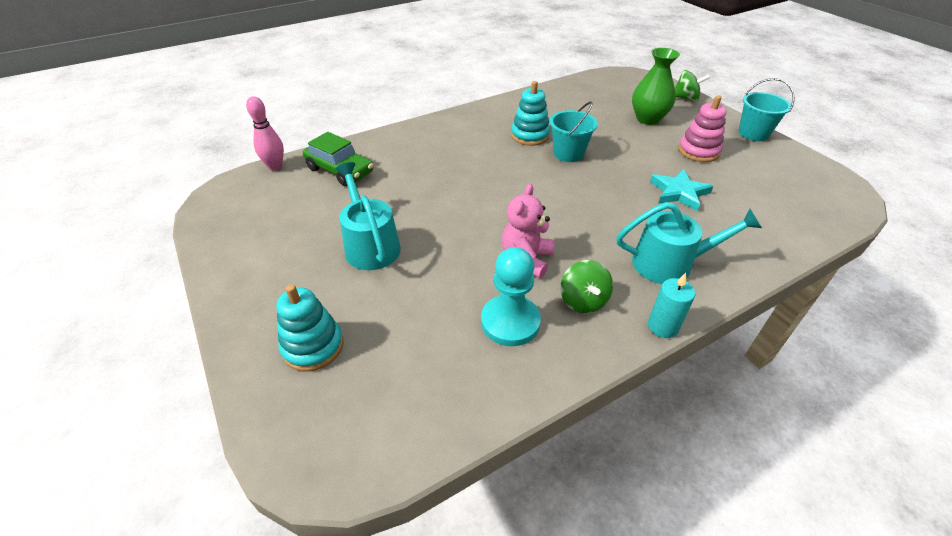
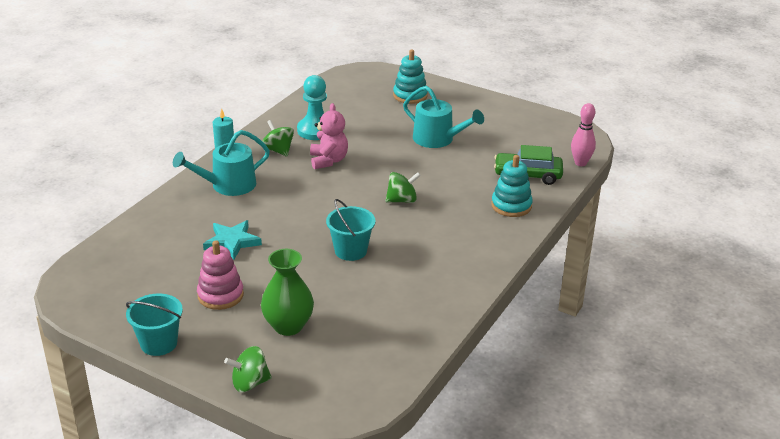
camera: 150 degrees right, 10 degrees down
turquoise stacking toy [511,81,550,146] -> turquoise stacking toy moved to [491,155,533,217]
none -> green spinning top [385,172,421,203]

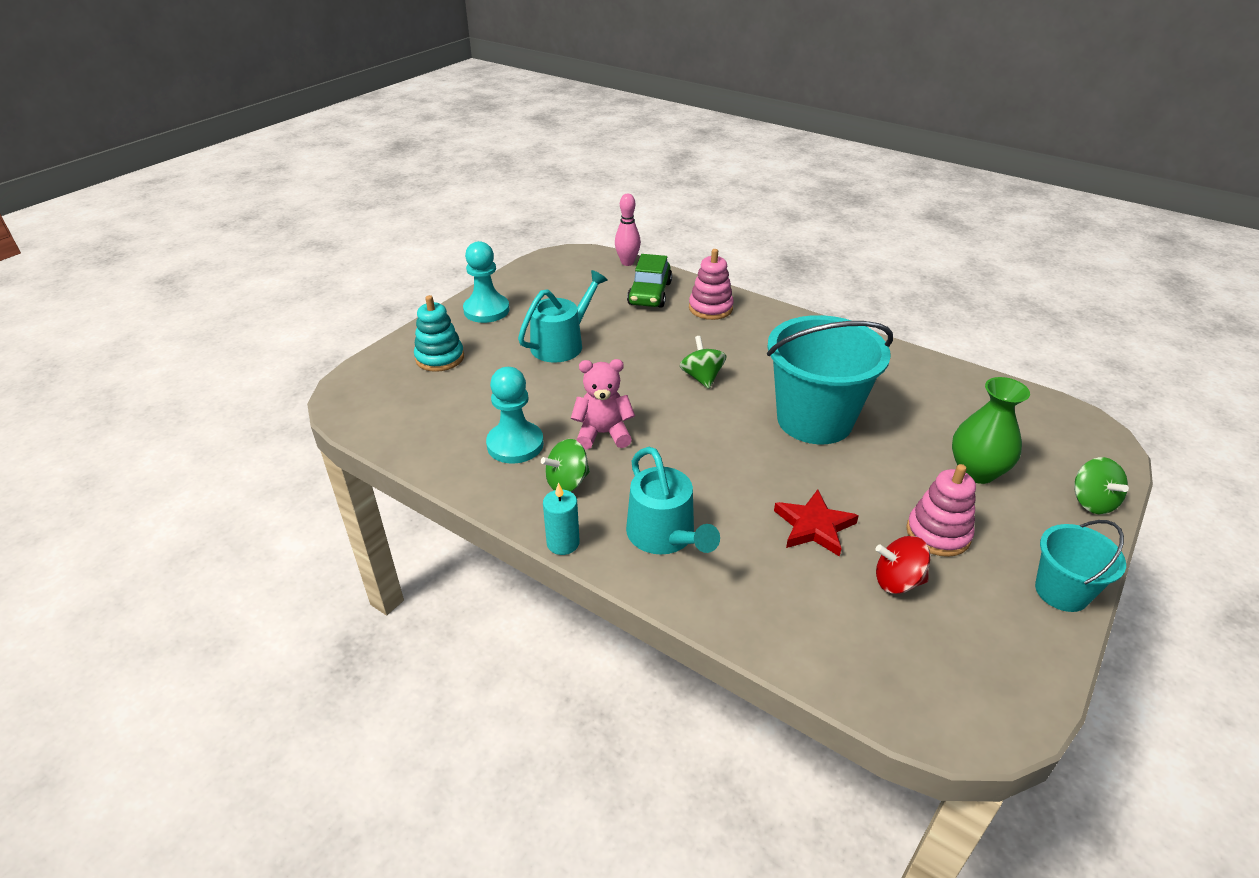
camera: 85 degrees left, 5 degrees up
turquoise star [203,220,262,260] -> red star [774,489,859,557]
turquoise bucket [326,199,375,261] -> turquoise bucket [767,315,893,444], size x1.88
turquoise stacking toy [491,155,533,217] -> pink stacking toy [689,249,734,320]
none -> turquoise pawn [463,241,510,323]
none -> red spinning top [876,536,931,594]

